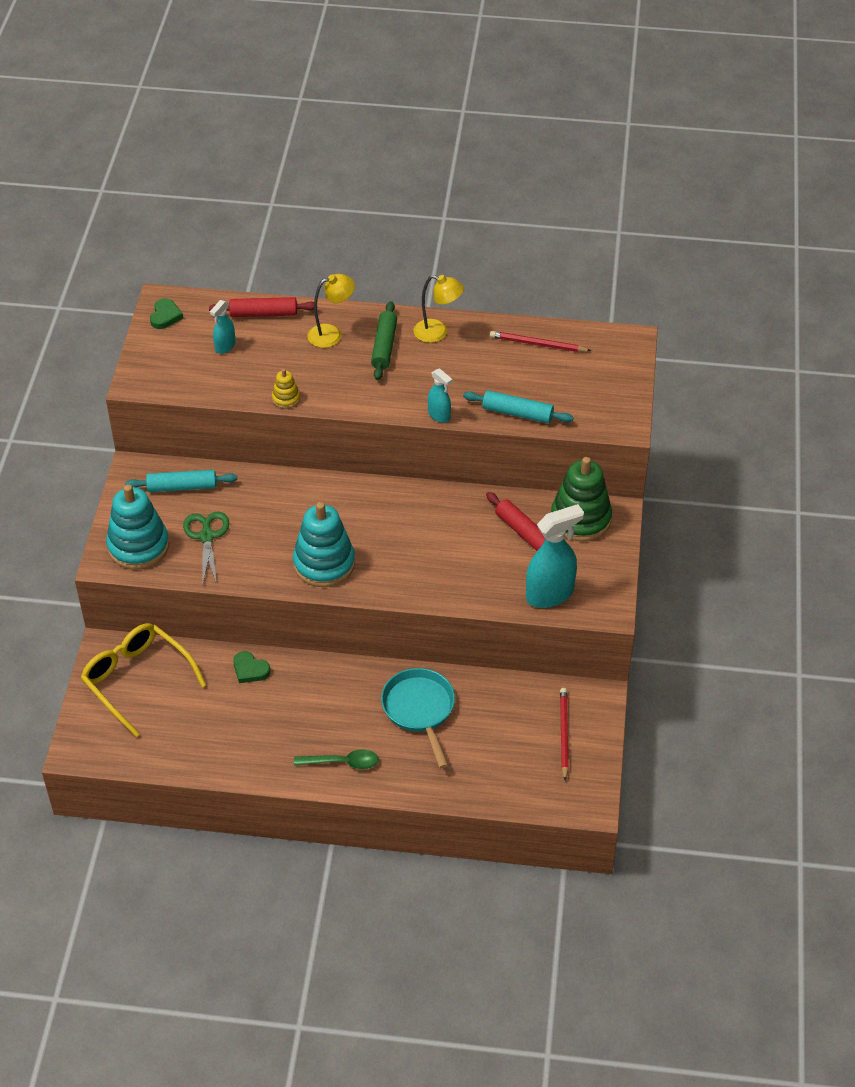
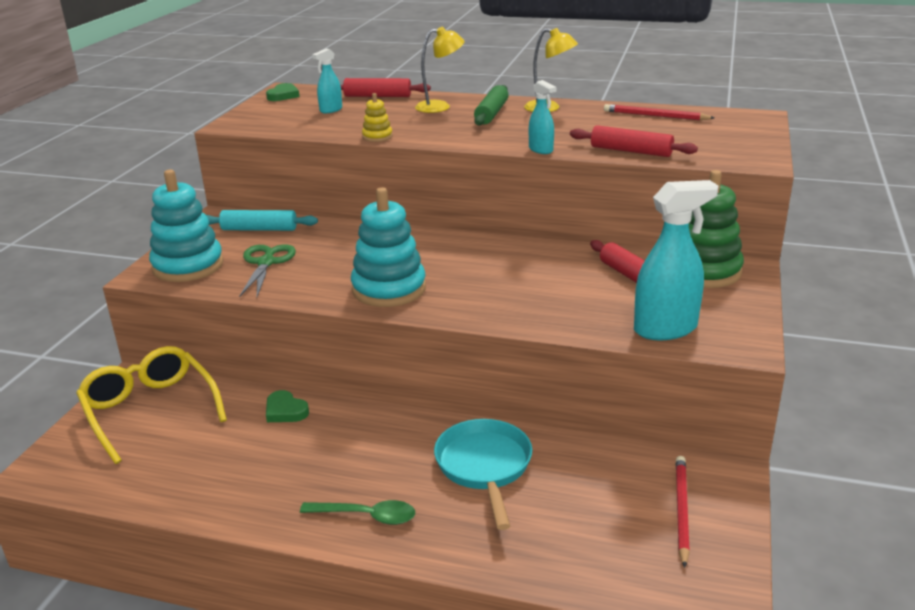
camera: 10 degrees right, 20 degrees down
turquoise rolling pin [463,390,574,423] -> red rolling pin [570,125,698,157]

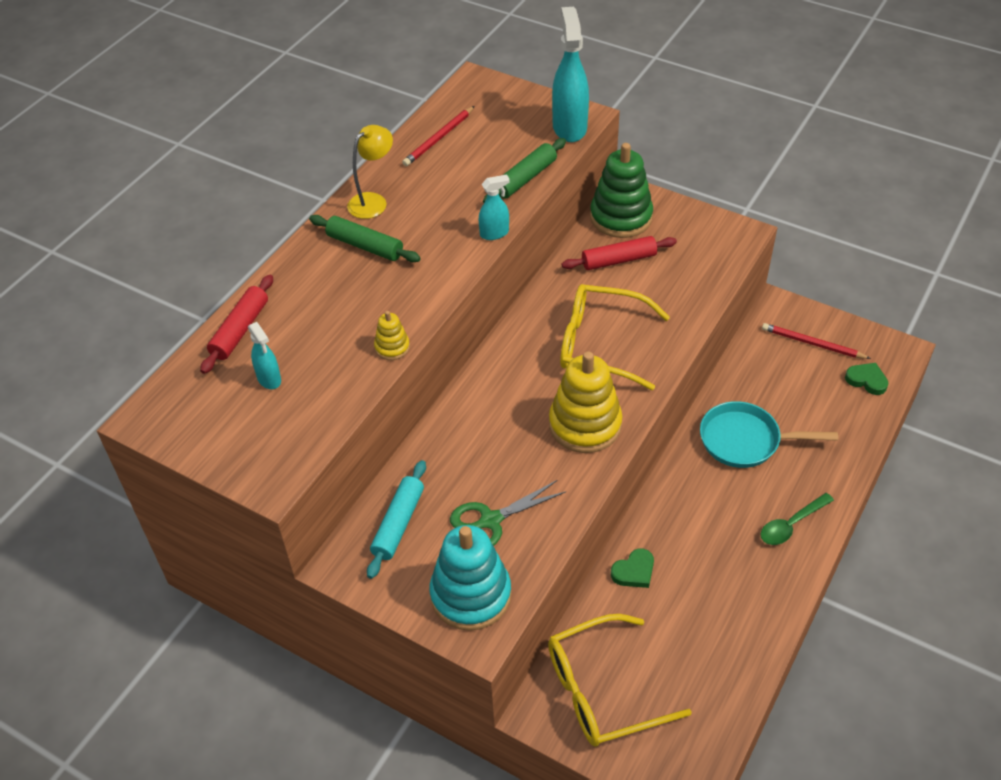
camera: 75 degrees left, 20 degrees up
green scissors [239,244,296,297] -> green scissors turned 45 degrees counterclockwise [450,480,566,546]
green heart [266,83,300,101] -> green heart moved to [845,363,888,395]
green spoon [300,500,415,525] -> green spoon turned 150 degrees counterclockwise [760,493,834,545]
turquoise stacking toy [351,187,426,307] -> yellow stacking toy [549,351,622,453]
yellow lamp [415,27,465,113] -> none
red rolling pin [570,125,698,157] -> green rolling pin [483,138,566,203]
turquoise spray bottle [634,180,719,340] -> turquoise spray bottle moved to [552,7,589,142]
none -> yellow glasses [560,284,670,390]

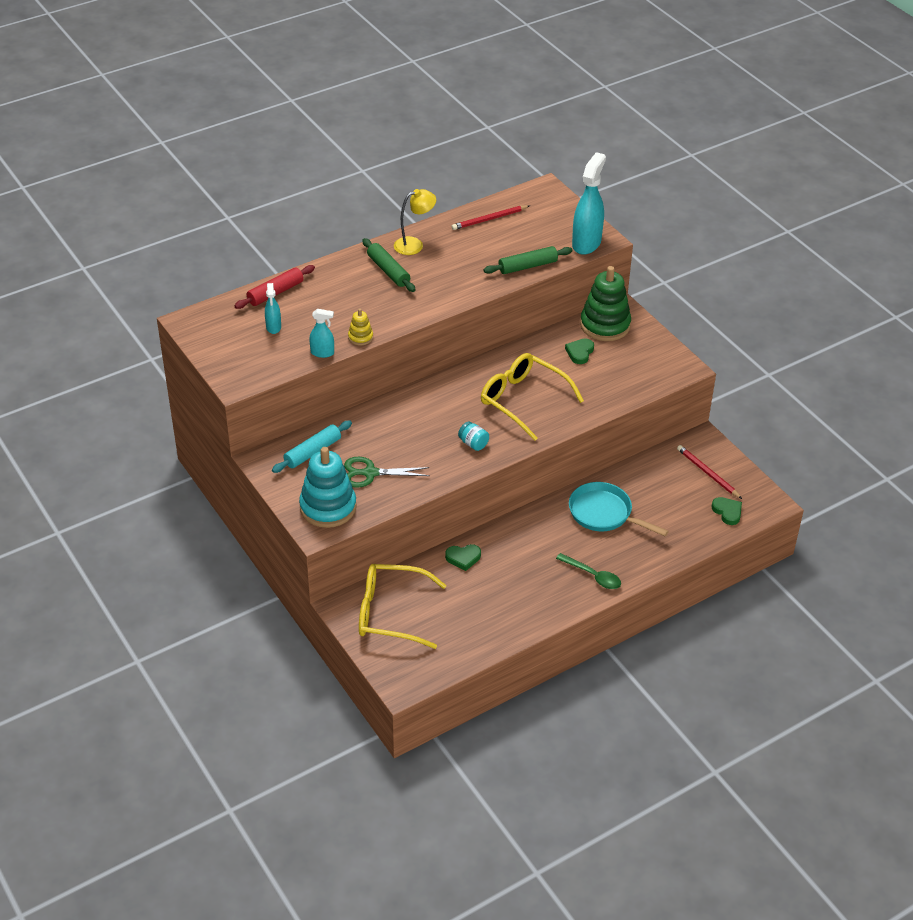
camera: 25 degrees right, 5 degrees down
turquoise spray bottle [479,175,510,240] -> turquoise spray bottle moved to [310,309,334,358]
yellow stacking toy [549,351,622,453] -> turquoise jar [458,421,489,451]
red rolling pin [562,236,677,270] -> green heart [565,339,594,364]
green spoon [760,493,834,545] -> green spoon turned 135 degrees counterclockwise [556,553,621,589]

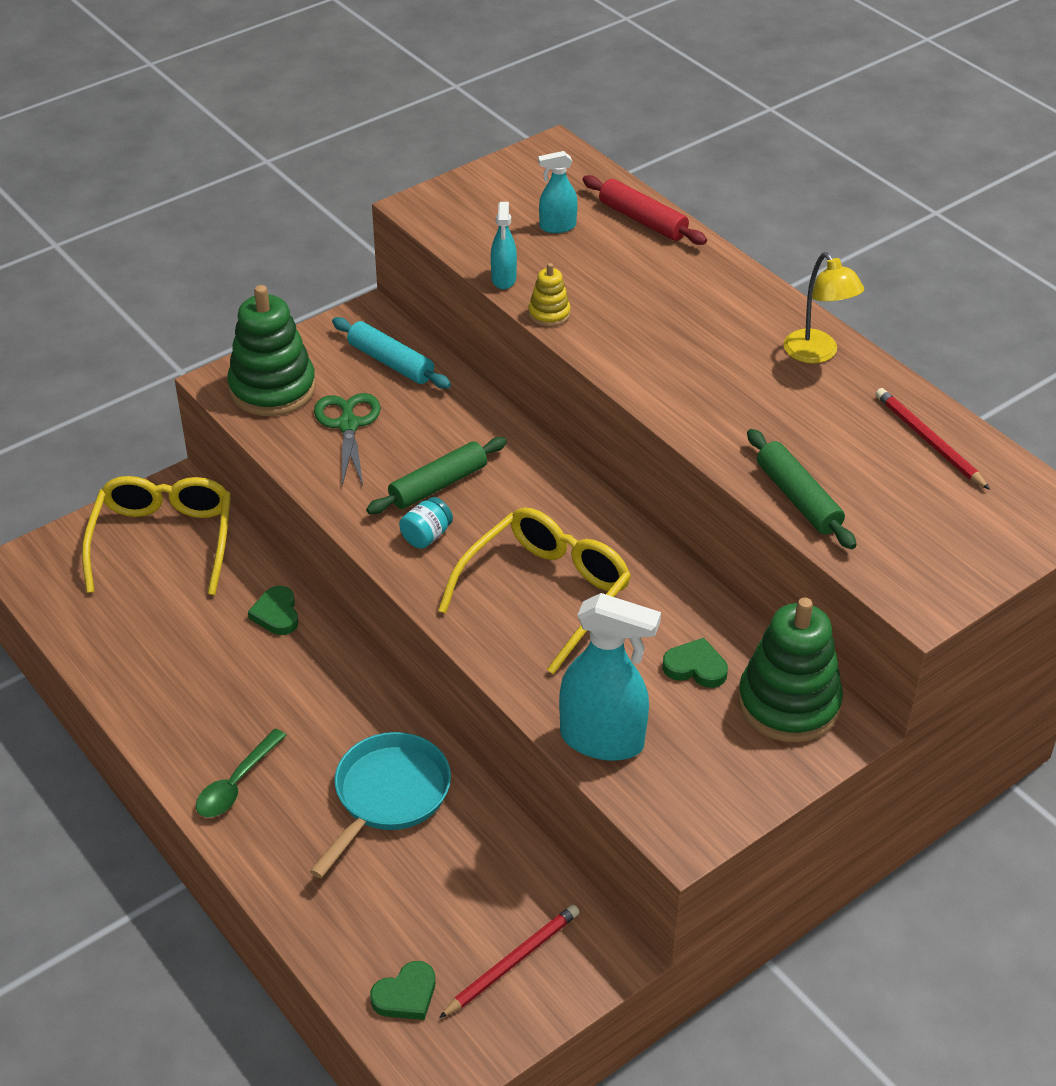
camera: 85 degrees right, 0 degrees up
turquoise stacking toy [299,447,357,528] -> green stacking toy [227,285,316,416]
green rolling pin [362,238,415,292] -> green rolling pin moved to [366,437,507,514]
turquoise spray bottle [572,152,606,255] -> turquoise spray bottle moved to [559,593,661,761]

